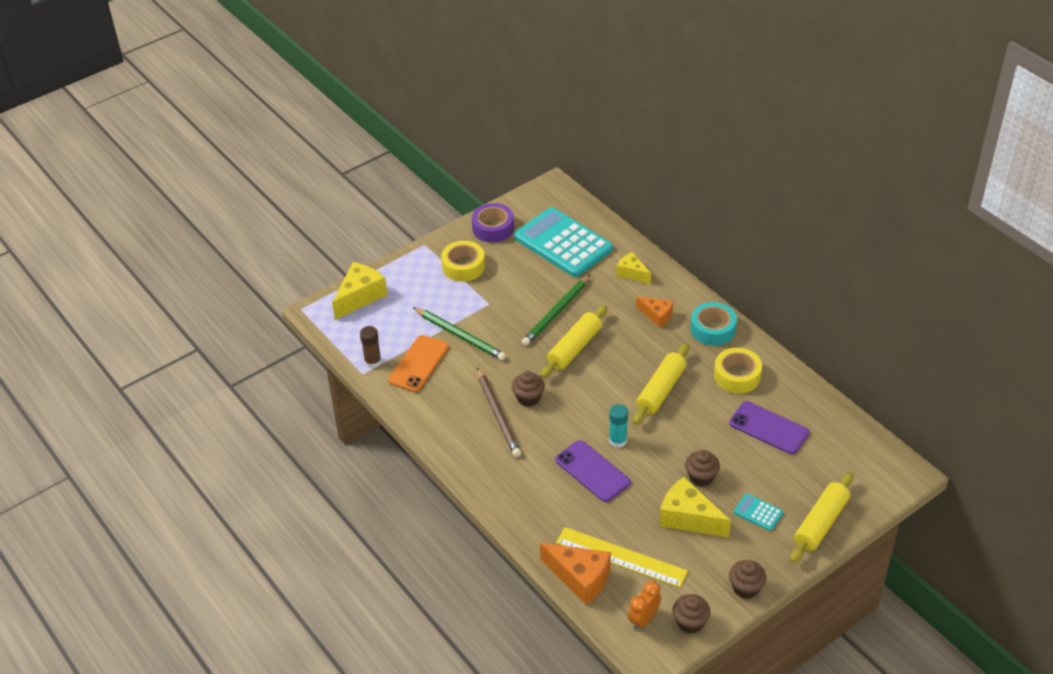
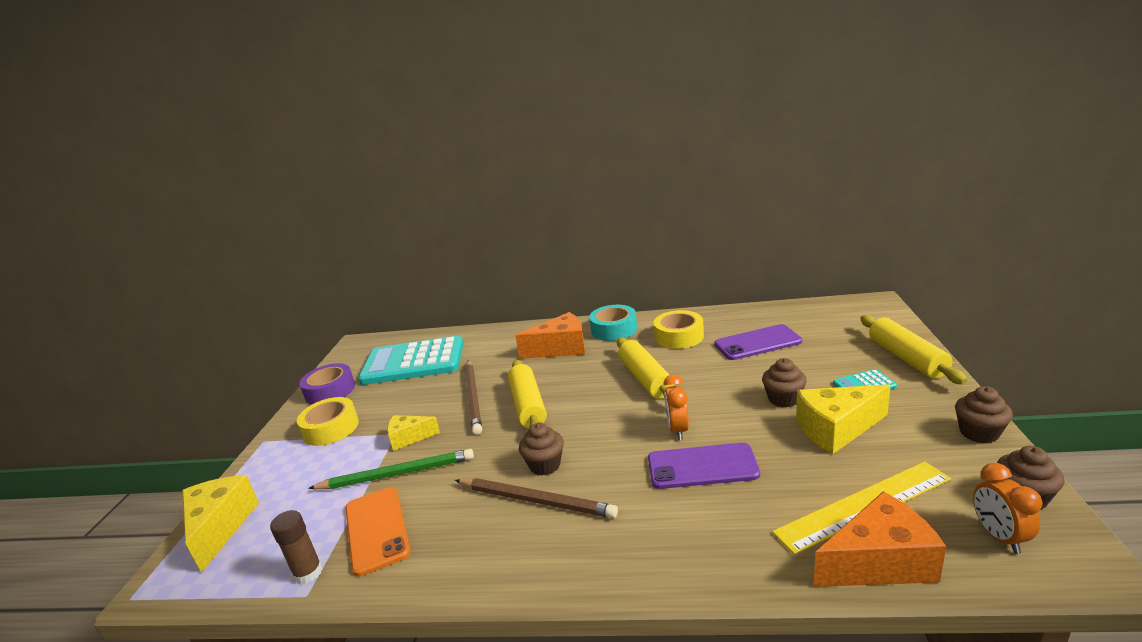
camera: 45 degrees left, 20 degrees down
green pencil [522,275,590,346] -> brown pencil [465,360,482,435]
turquoise glue stick [609,404,628,448] -> orange clock [663,374,689,440]
yellow cheese [616,252,651,284] -> yellow cheese moved to [387,415,440,451]
orange cheese [636,296,673,328] -> orange cheese [515,312,585,359], size x1.64

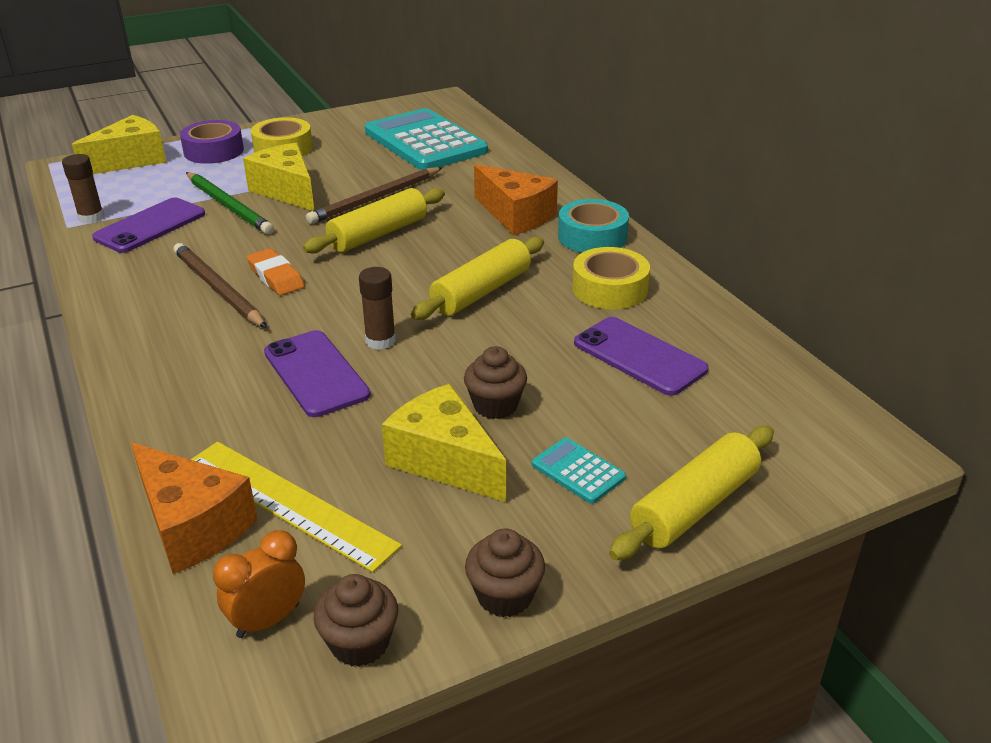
camera: 55 degrees right, 10 degrees up
purple tape [299,363,355,405] -> purple tape moved to [180,120,244,164]
orange phone [345,487,411,576] -> purple phone [92,198,205,253]
yellow cheese [387,415,440,451] -> yellow cheese [243,143,314,211], size x1.64
brown pencil [455,478,618,518] -> brown pencil turned 150 degrees clockwise [173,243,267,328]
brown cupcake [519,423,564,476] -> orange eraser [247,248,305,296]
orange clock [663,374,689,440] -> brown glue stick [359,267,396,350]

